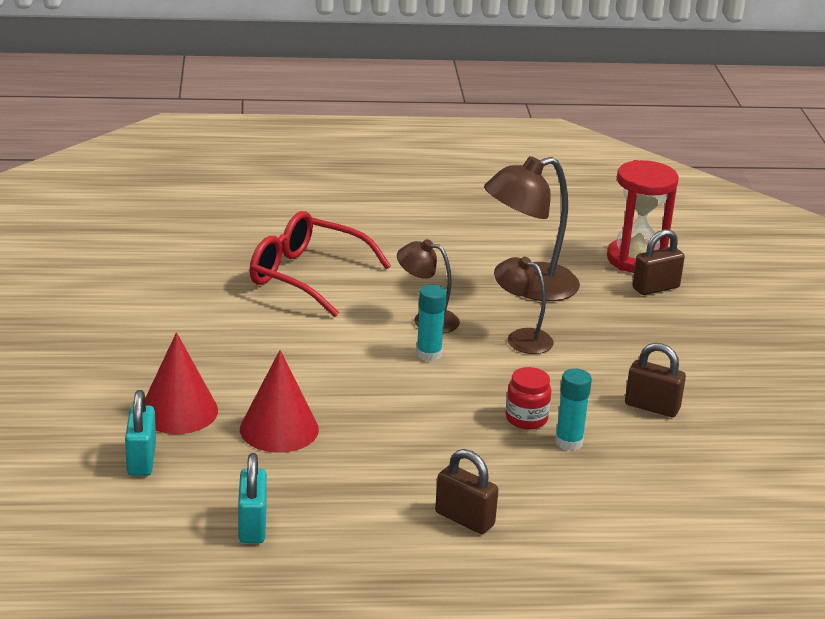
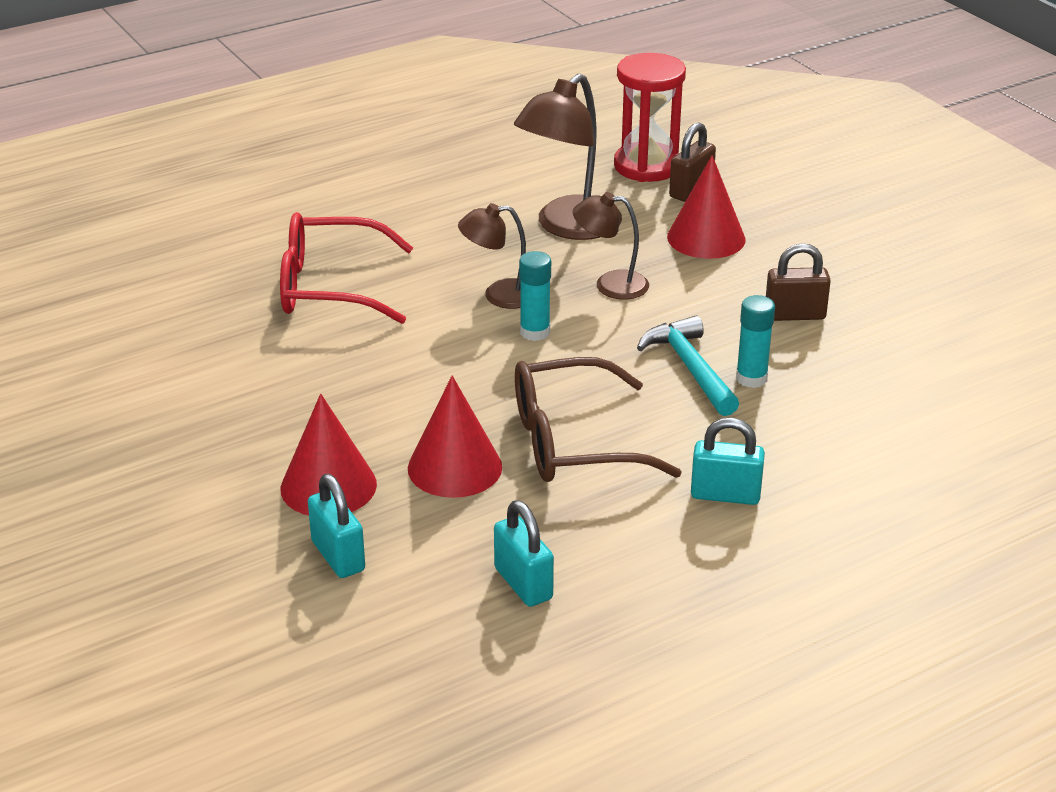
camera: 25 degrees left, 5 degrees up
brown padlock [435,449,498,534] -> turquoise padlock [691,418,765,505]
red jar [506,367,551,429] -> turquoise hammer [637,315,739,416]
none -> brown glasses [515,357,682,482]
none -> red cone [667,155,745,259]

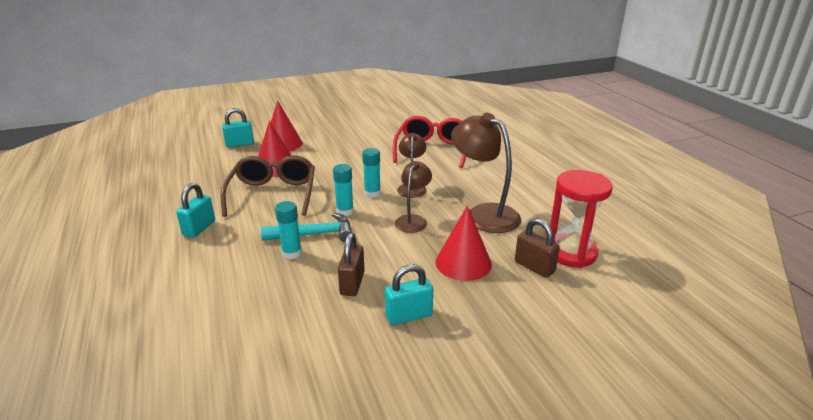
camera: 100 degrees right, 5 degrees down
turquoise padlock [494,500,554,607] -> turquoise padlock moved to [385,264,433,325]
none -> turquoise glue stick [333,164,354,216]

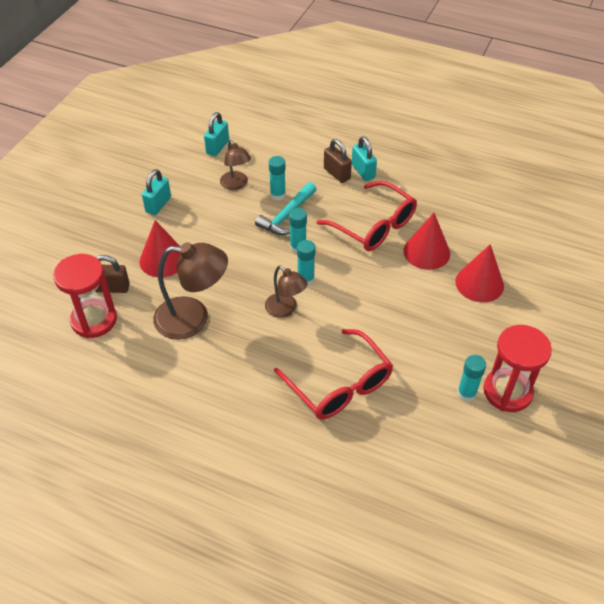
camera: 135 degrees right, 20 degrees up
brown glasses [221,155,315,217] -> red glasses [317,181,417,251]
turquoise padlock [222,108,254,148] -> turquoise padlock moved to [204,112,229,156]
brown padlock [338,233,365,296] -> brown padlock moved to [324,139,352,183]
brown lamp [395,161,432,233] -> brown lamp moved to [220,140,251,190]
none -> turquoise glue stick [457,355,486,402]
none -> red hourglass [483,325,552,412]

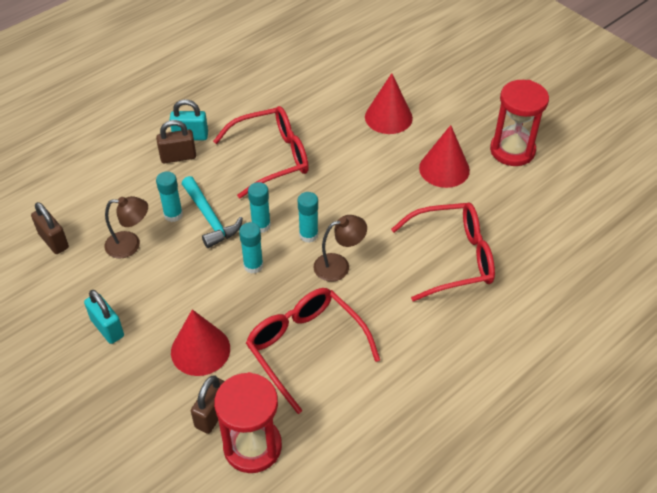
camera: 65 degrees left, 0 degrees up
brown lamp [153,242,228,340] -> red glasses [246,288,380,414]
turquoise padlock [204,112,229,156] -> brown padlock [31,202,69,254]
red cone [403,213,450,270] -> red cone moved to [419,125,470,188]
turquoise glue stick [457,355,486,402] -> turquoise glue stick moved to [239,222,263,274]

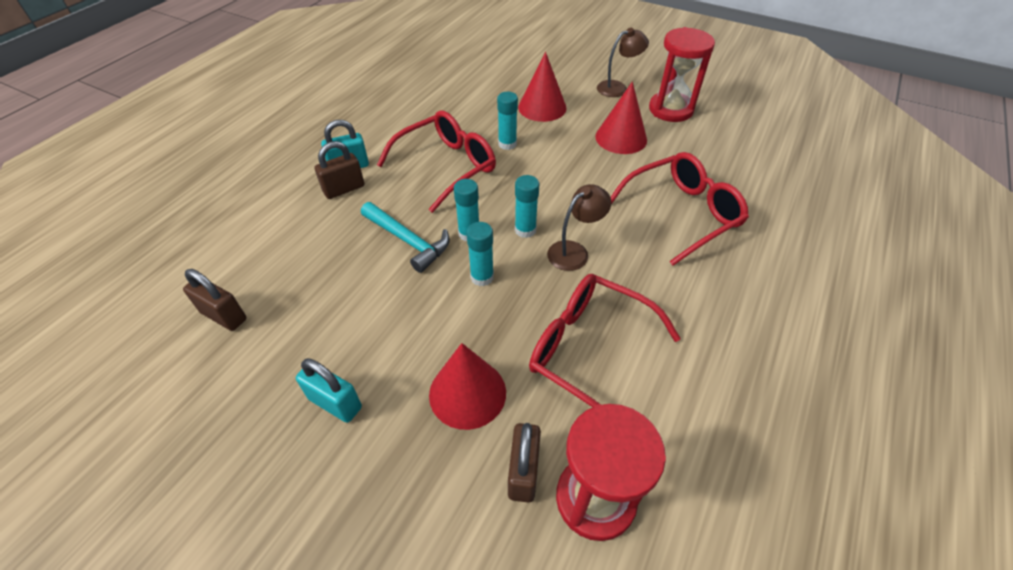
camera: 20 degrees left, 0 degrees up
brown lamp [105,196,148,259] -> brown lamp moved to [597,28,649,97]
turquoise glue stick [156,171,183,222] -> turquoise glue stick moved to [497,92,518,150]

